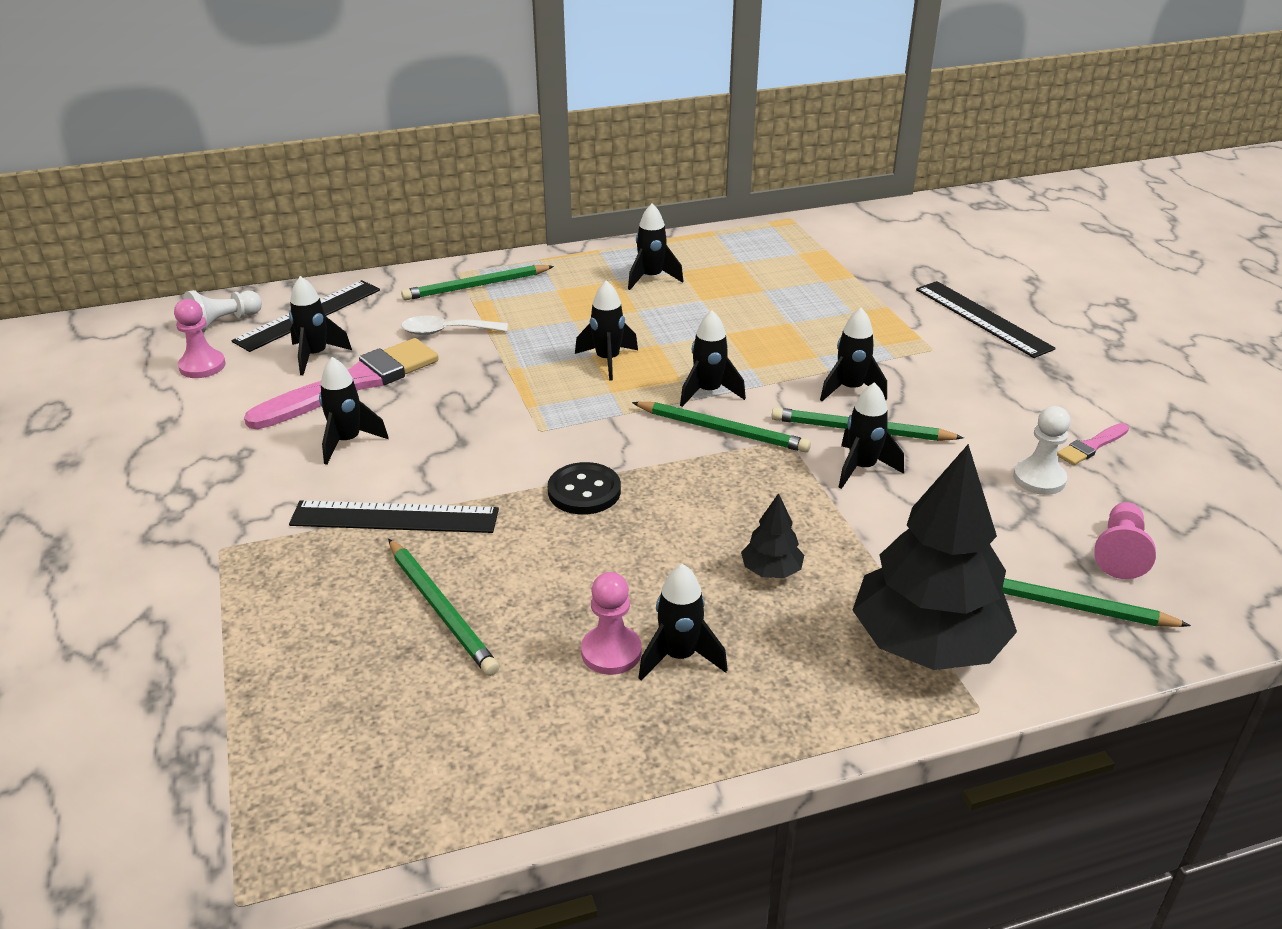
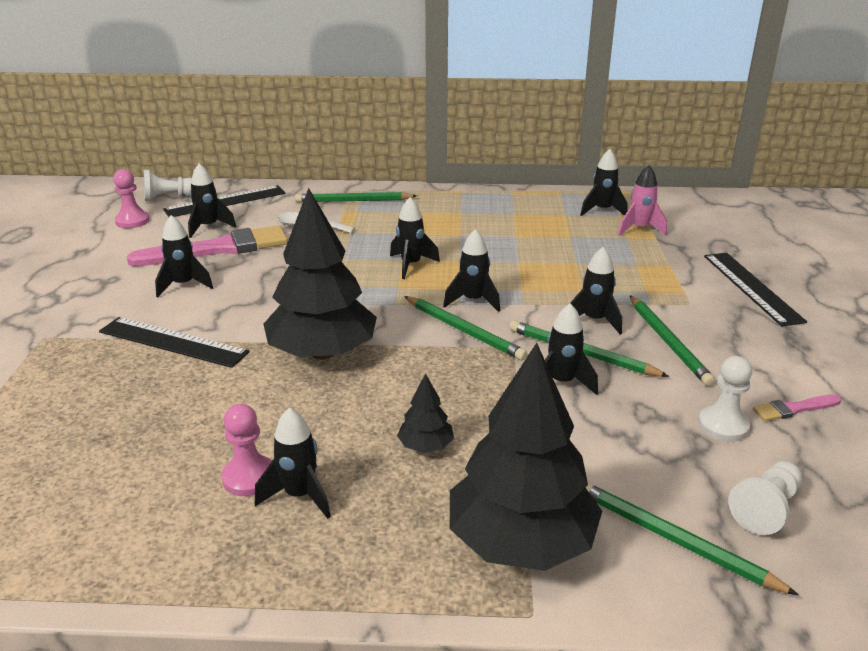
camera: 20 degrees right, 5 degrees down
green pencil [388,539,499,676] -> green pencil moved to [630,295,715,386]
black button [548,462,621,515] -> black tree [264,188,377,360]
black rocket [628,204,684,290] -> black rocket moved to [580,149,627,216]
pink pawn [1095,502,1156,579] -> white pawn [728,461,802,535]
none -> pink rocket [618,165,667,236]

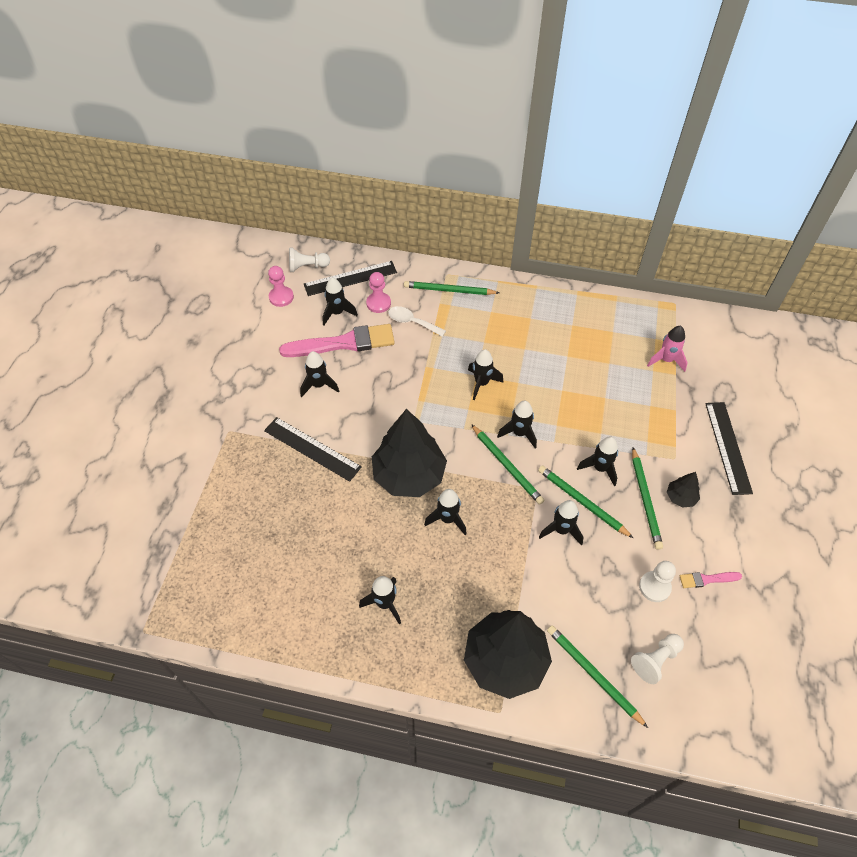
camera: 10 degrees right, 25 degrees up
pink pawn [221,404,272,496] -> pink pawn moved to [366,272,391,313]
black tree [397,373,454,453] -> black tree moved to [667,472,700,508]
black rocket [580,149,627,216] -> black rocket moved to [424,489,467,535]

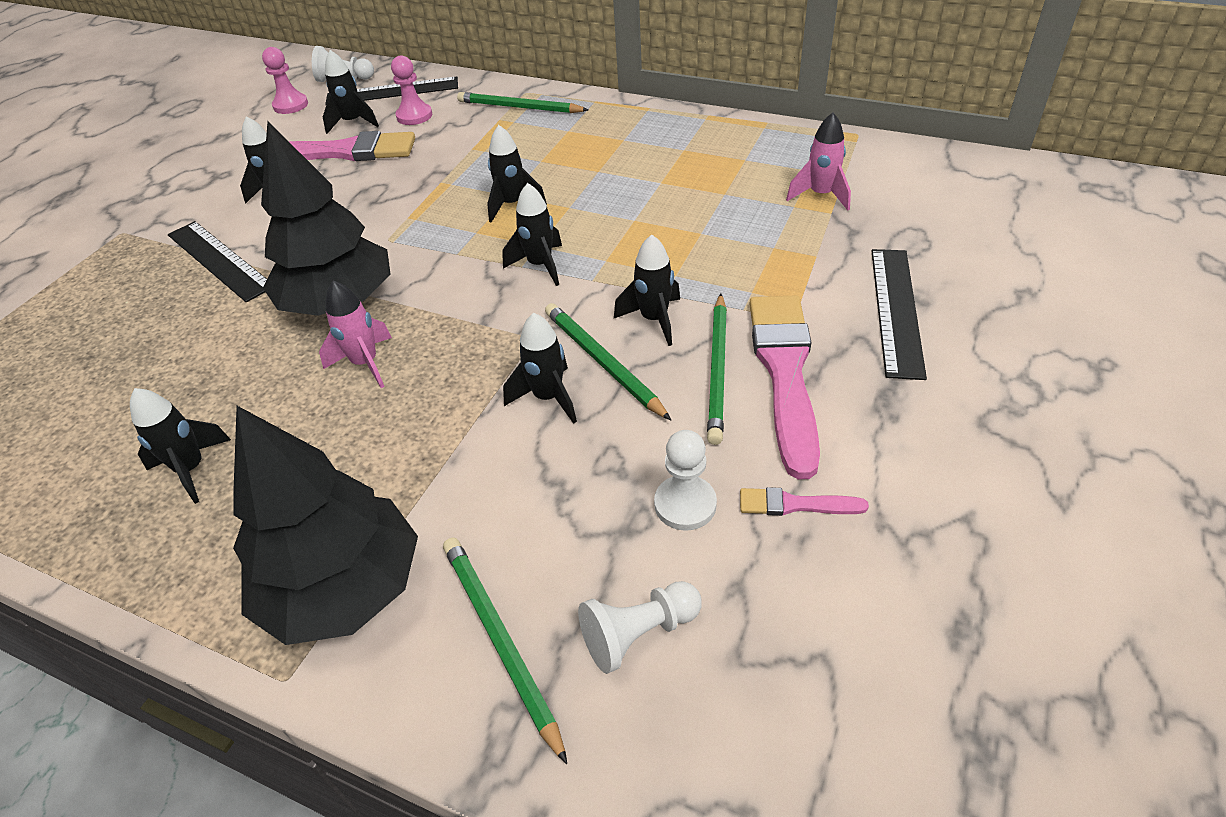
camera: 15 degrees right, 10 degrees down
white spoon [388,306,446,337] -> none
black rocket [424,489,467,535] -> pink rocket [319,281,392,388]
green pencil [471,424,544,505] -> none
black tree [667,472,700,508] -> pink brush [749,295,820,479]

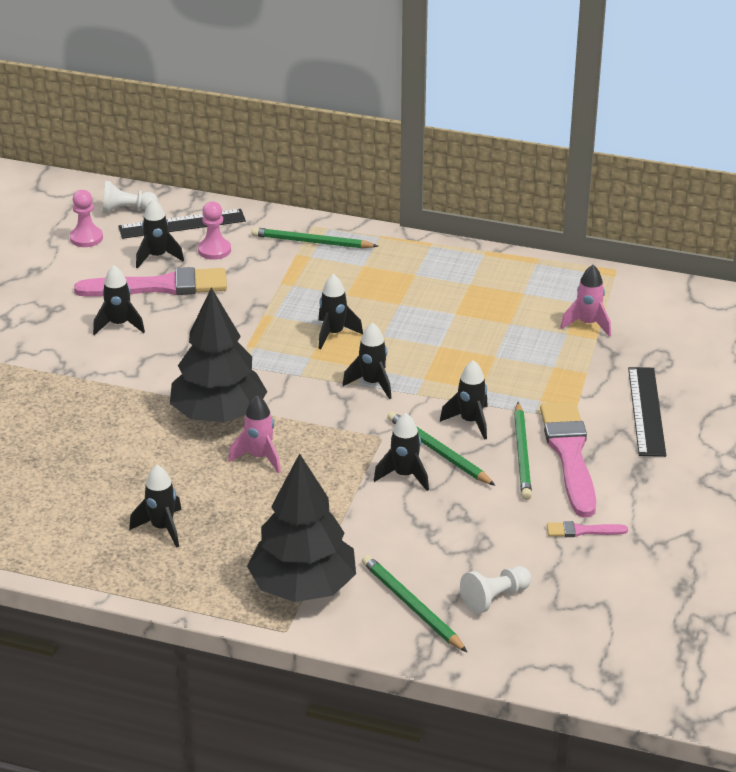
camera: 10 degrees left, 10 degrees down
black ruler [168,221,267,302] -> none
white pawn [654,430,717,531] -> none

